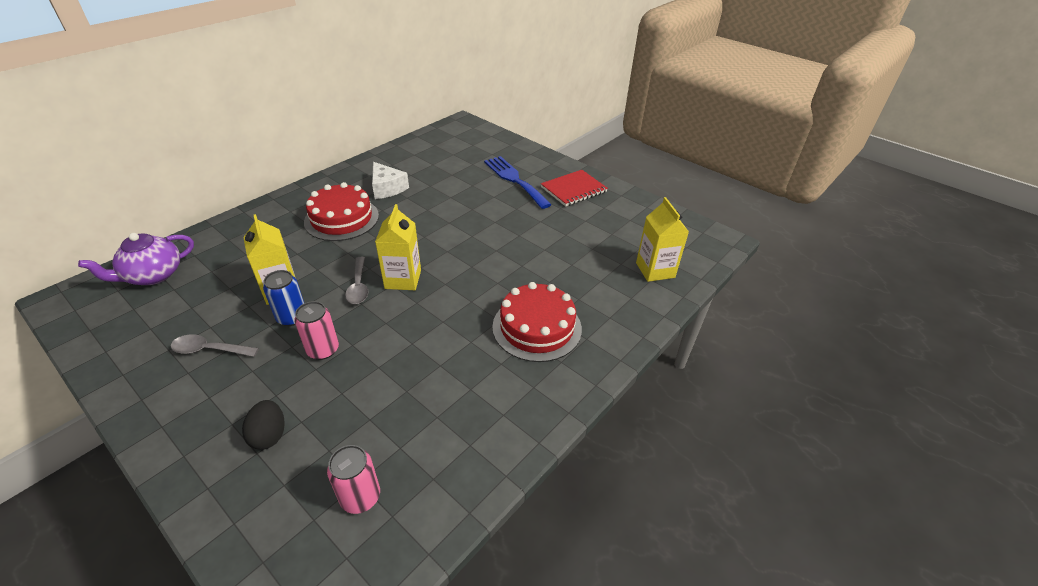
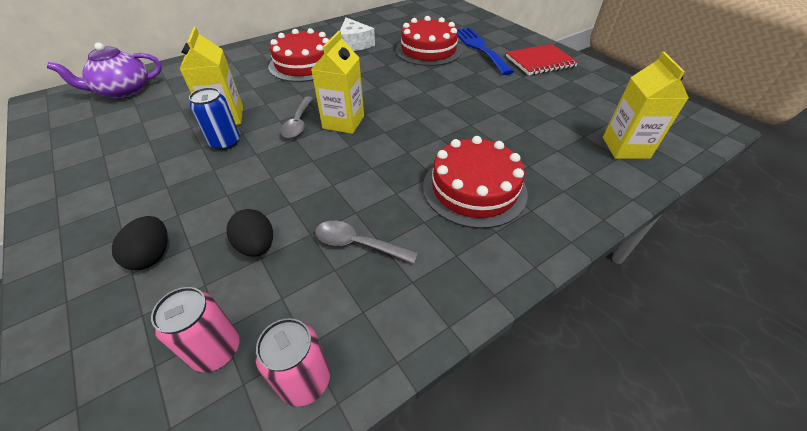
camera: 15 degrees right, 5 degrees up
grey spoon [171,334,259,357] -> grey spoon moved to [315,221,418,264]
pink can [294,301,339,360] -> pink can moved to [255,318,330,406]
none -> black egg [227,209,273,257]
none -> red cake [396,16,462,66]

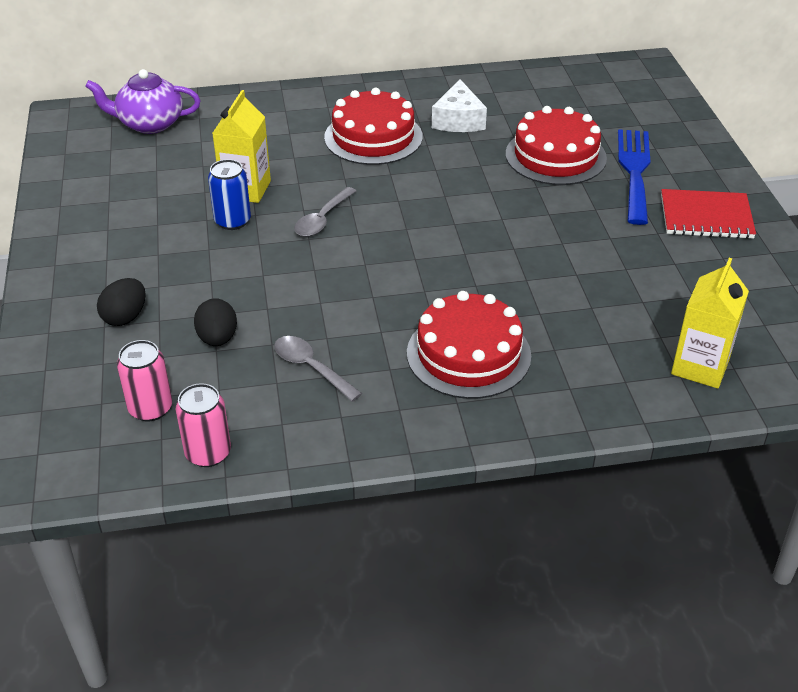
camera: 25 degrees right, 5 degrees down
yellow carton [311,31,364,134] -> none

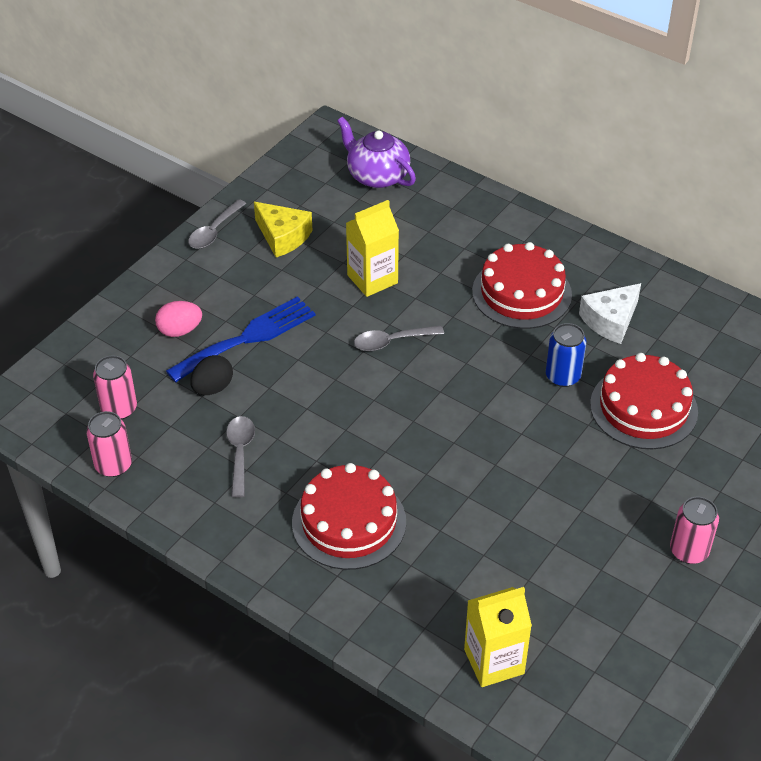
camera: 45 degrees right, 5 degrees up
black egg [97,278,145,326] -> pink egg [155,301,202,337]
blue can [208,159,251,230] -> blue can moved to [546,323,587,387]
blue fork [618,129,651,225] -> blue fork moved to [166,296,315,382]
red notebook [661,189,756,239] -> pink can [670,497,719,564]
none -> grey spoon [188,199,246,249]
none -> yellow cheese [254,202,312,257]

